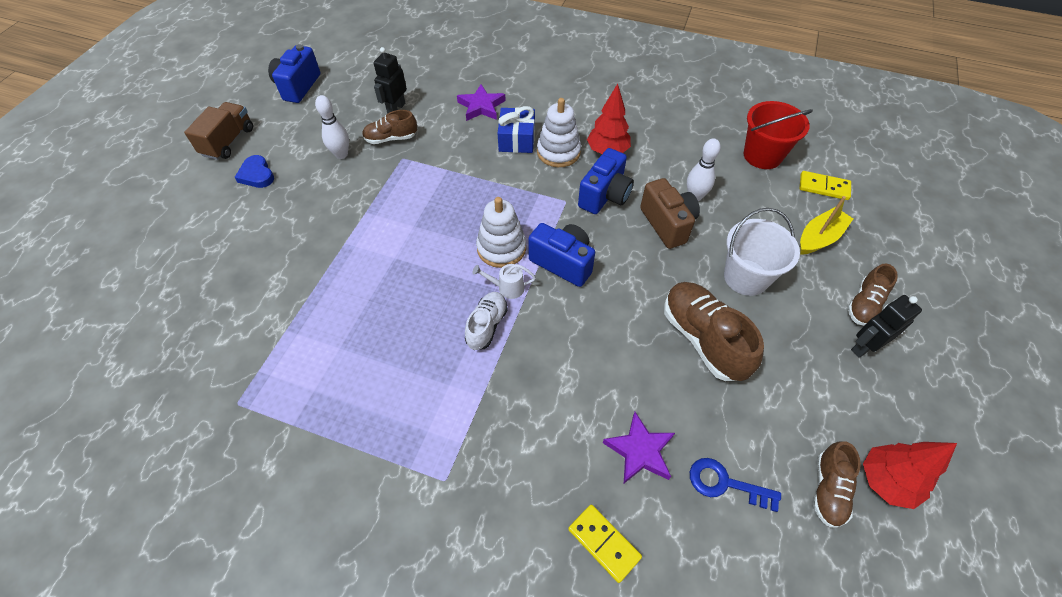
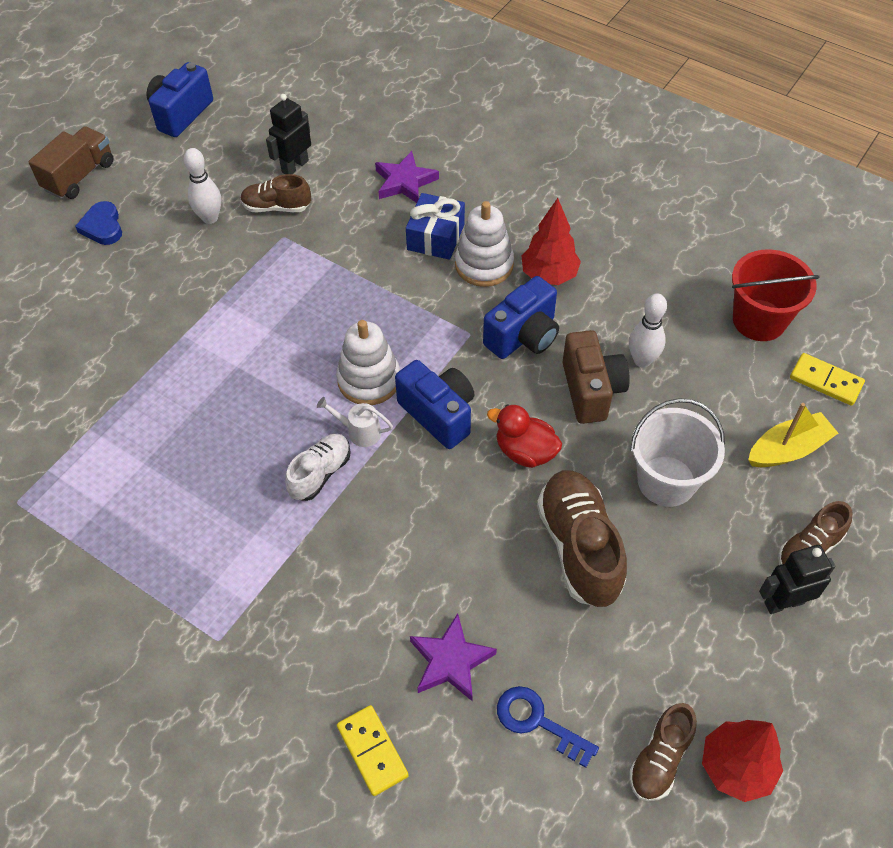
camera: 15 degrees right, 0 degrees up
none -> red duck [487,404,562,468]

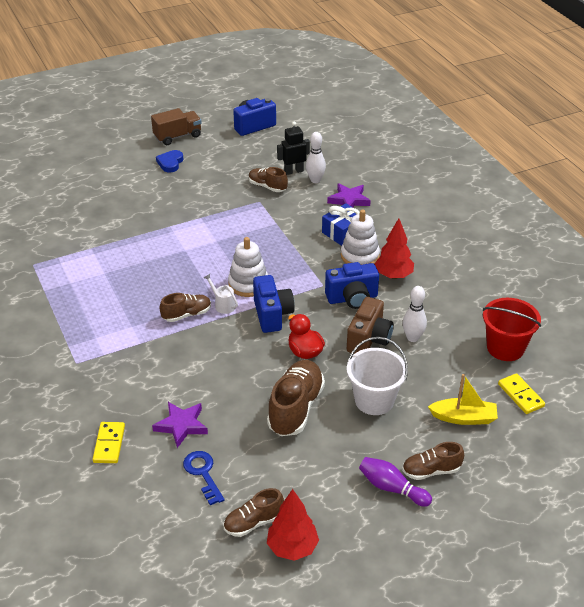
camera: 30 degrees right, 15 degrees down
white bowling pin [184,148,221,224] -> white bowling pin moved to [306,132,326,183]
white shoe [285,434,351,501] -> brown shoe [159,293,211,322]
black robot [759,545,836,614] -> purple bowling pin [359,457,432,507]

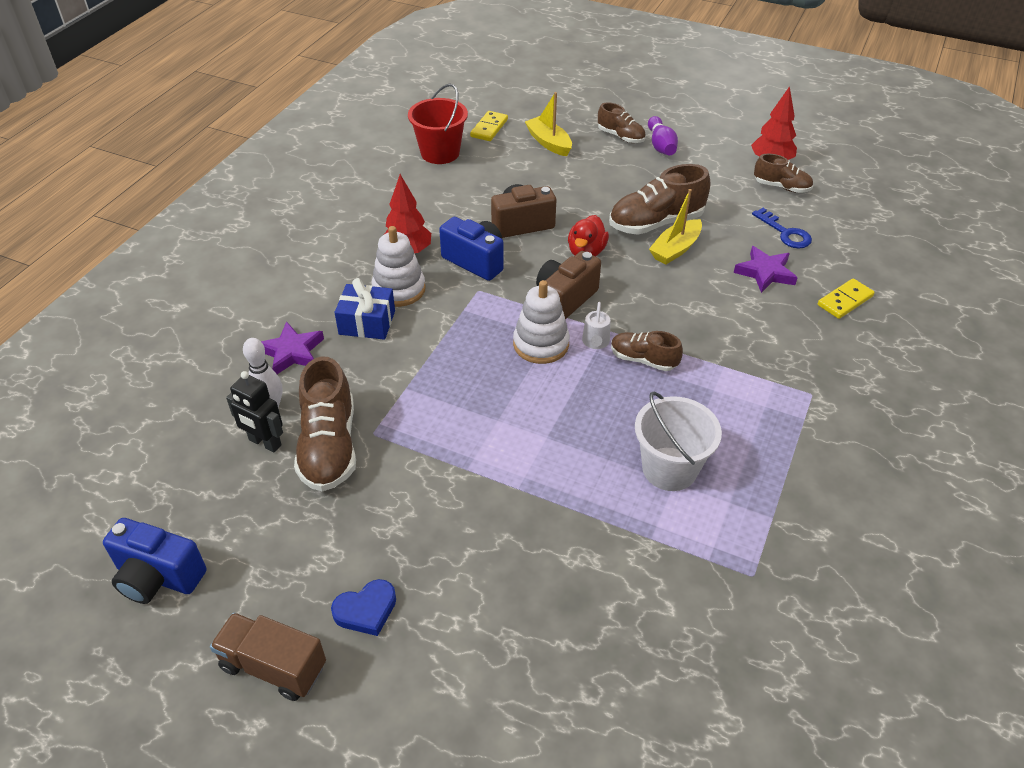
camera: 130 degrees left, 5 degrees up
blue key [183,451,225,505] -> blue key turned 60 degrees counterclockwise [752,208,812,248]
brown shoe [249,167,288,192] -> brown shoe [294,356,356,491], size x1.70
blue camera [253,275,295,333] -> brown camera [536,251,601,319]
white bucket [347,337,408,415] -> white bucket moved to [635,392,722,491]
white bowling pin [402,286,427,342] -> none
none -> yellow boat [649,189,702,265]

